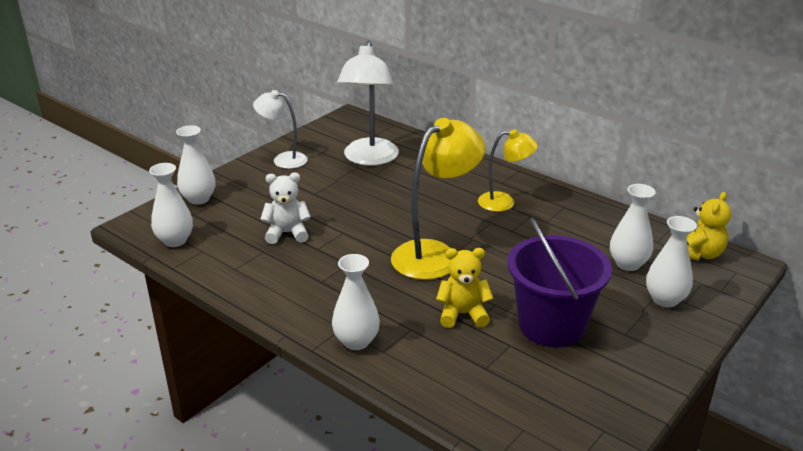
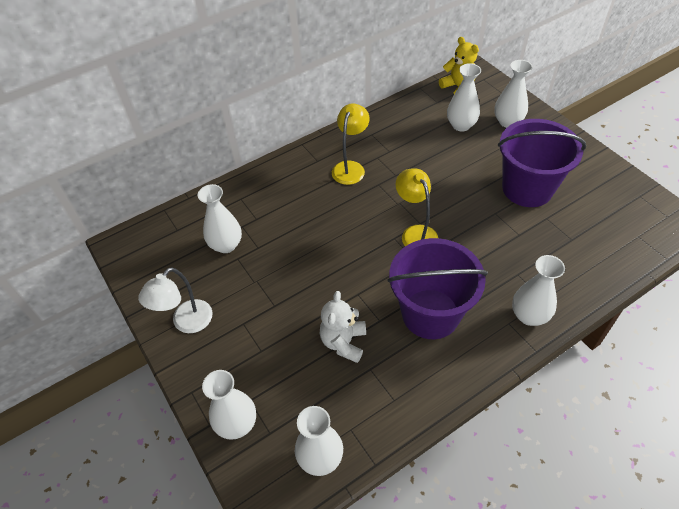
camera: 70 degrees left, 20 degrees up
white lamp [337,40,399,166] -> white vase [198,184,242,253]
yellow lamp [391,118,486,280] -> yellow lamp [396,168,438,246], size x0.61
yellow teddy bear [436,248,493,328] -> none
none -> purple bucket [387,238,488,339]

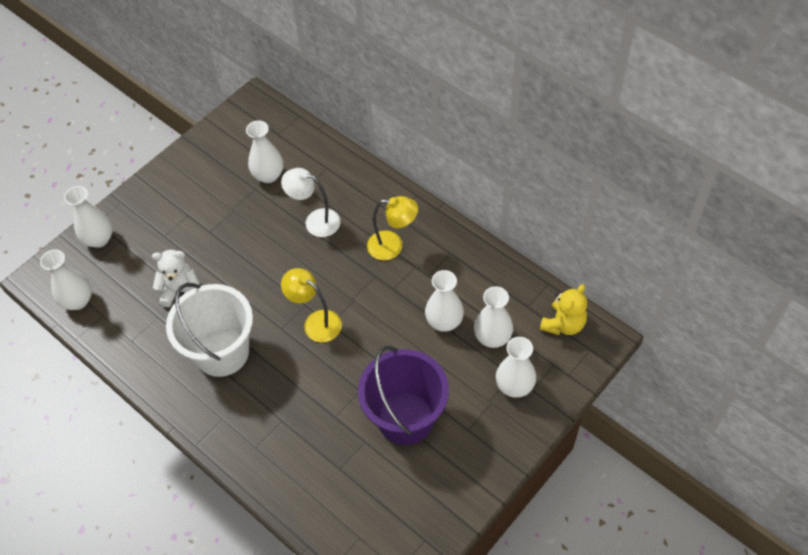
camera: 75 degrees right, 5 degrees up
white lamp [138,267,213,333] -> white lamp moved to [281,168,341,237]
purple bucket [387,238,488,339] -> white bucket [166,283,253,377]
yellow lamp [396,168,438,246] -> yellow lamp turned 105 degrees counterclockwise [281,268,342,342]
white vase [512,255,565,326] -> white vase moved to [425,270,464,332]

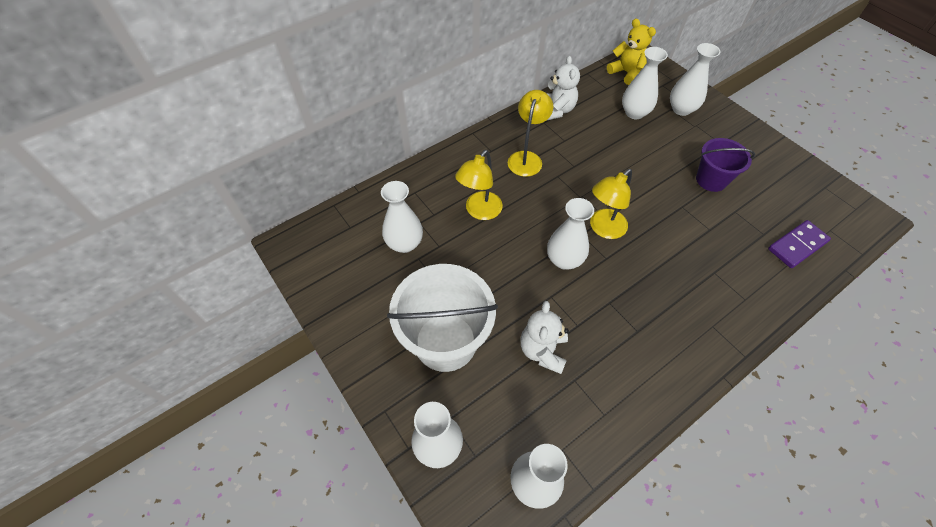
camera: 80 degrees left, 0 degrees up
white bucket [166,283,253,377] -> white bucket moved to [387,264,498,372]
white lamp [281,168,341,237] -> yellow lamp [455,150,503,220]
purple bucket [358,346,449,445] -> purple bucket [696,138,755,192], size x0.59
white vase [425,270,464,332] -> white vase moved to [547,198,594,270]
none -> white teddy bear [546,56,580,121]
none -> purple domino [768,220,831,268]

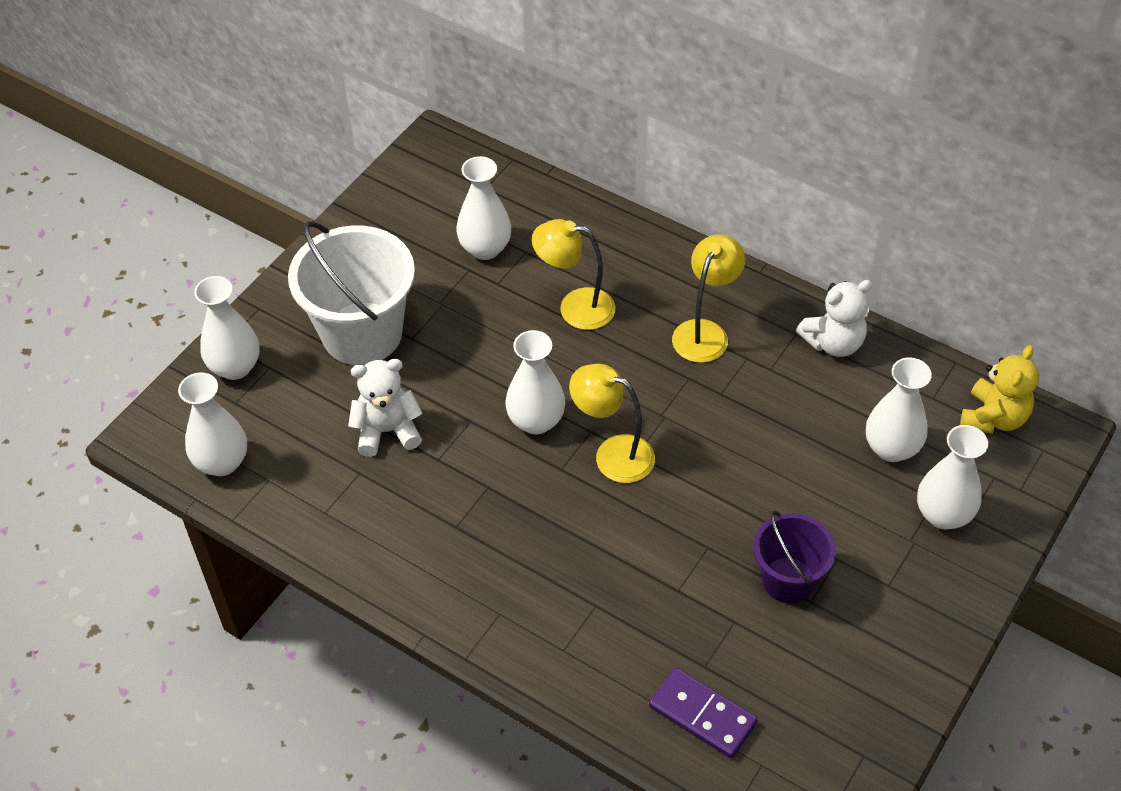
camera: 70 degrees right, 5 degrees down
yellow lamp [508,90,553,177] -> yellow lamp turned 60 degrees counterclockwise [672,235,745,363]

